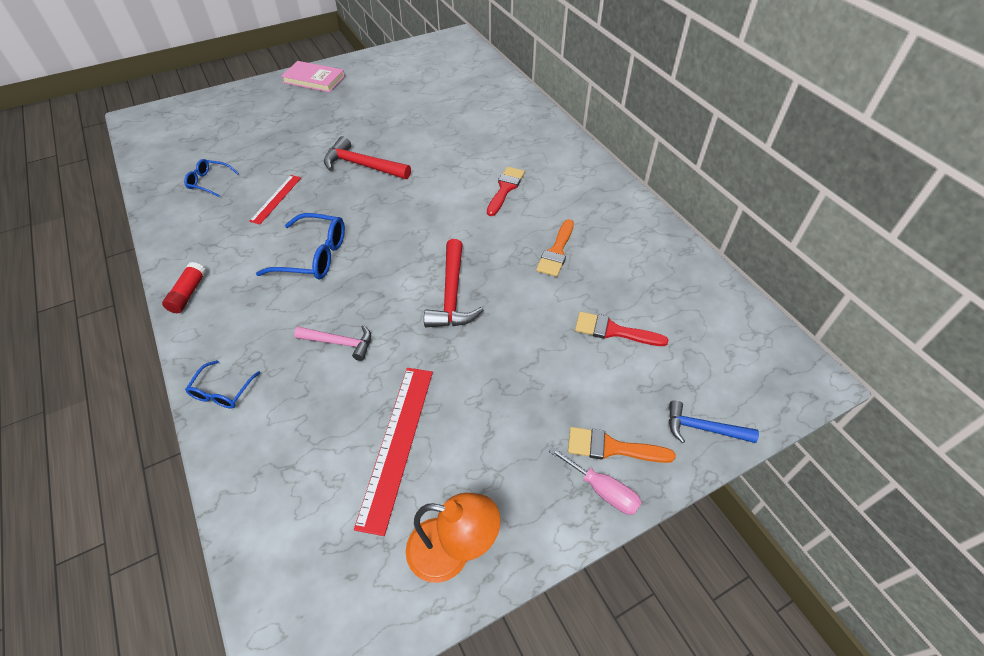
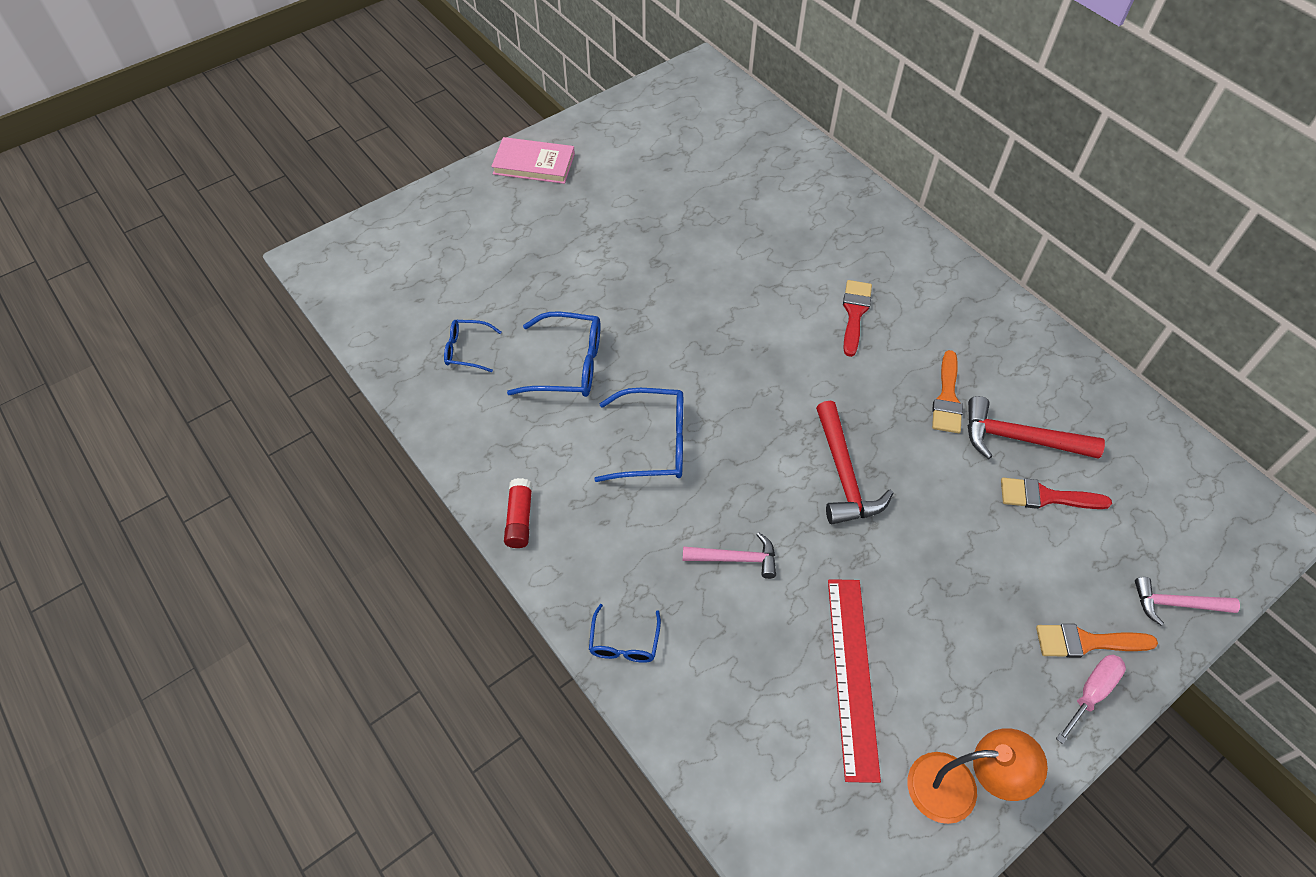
camera: 10 degrees left, 5 degrees up
red ruler [249,175,301,224] -> blue glasses [507,312,600,397]
red hammer [324,136,411,179] -> red hammer moved to [968,396,1105,459]
pink screwdriver [549,446,642,515] -> pink screwdriver turned 75 degrees counterclockwise [1056,655,1126,744]
blue hammer [669,400,759,443] -> pink hammer [1135,577,1240,626]

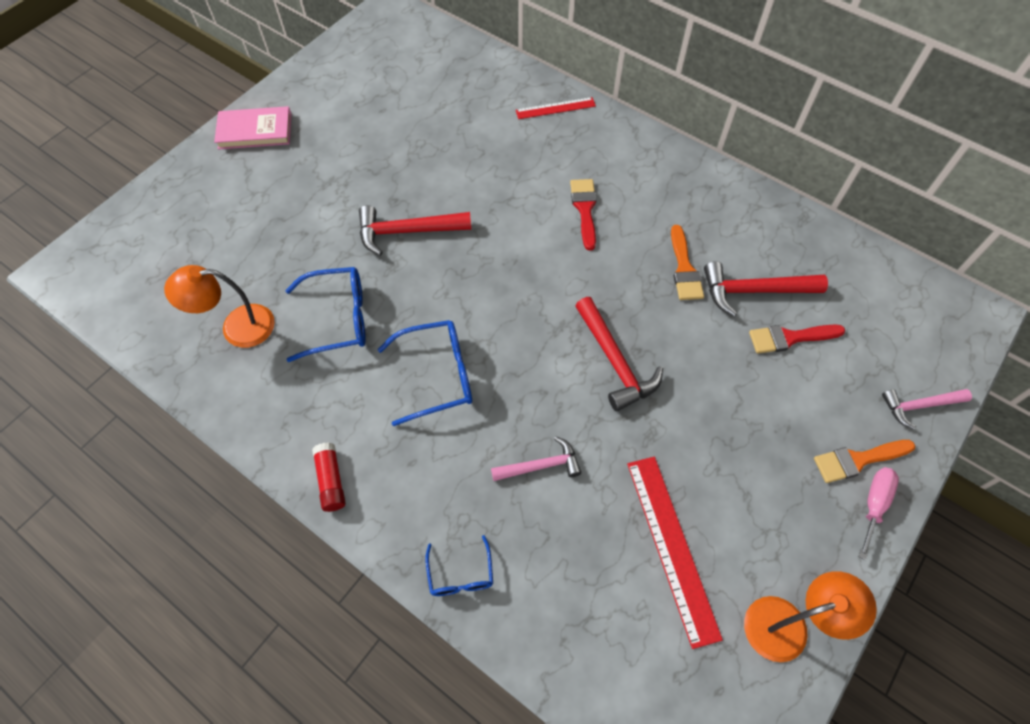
camera: 15 degrees left, 5 degrees up
blue glasses [444,320,501,372] -> orange lamp [164,265,275,348]
none -> red hammer [359,205,471,256]
none -> red ruler [516,97,596,119]

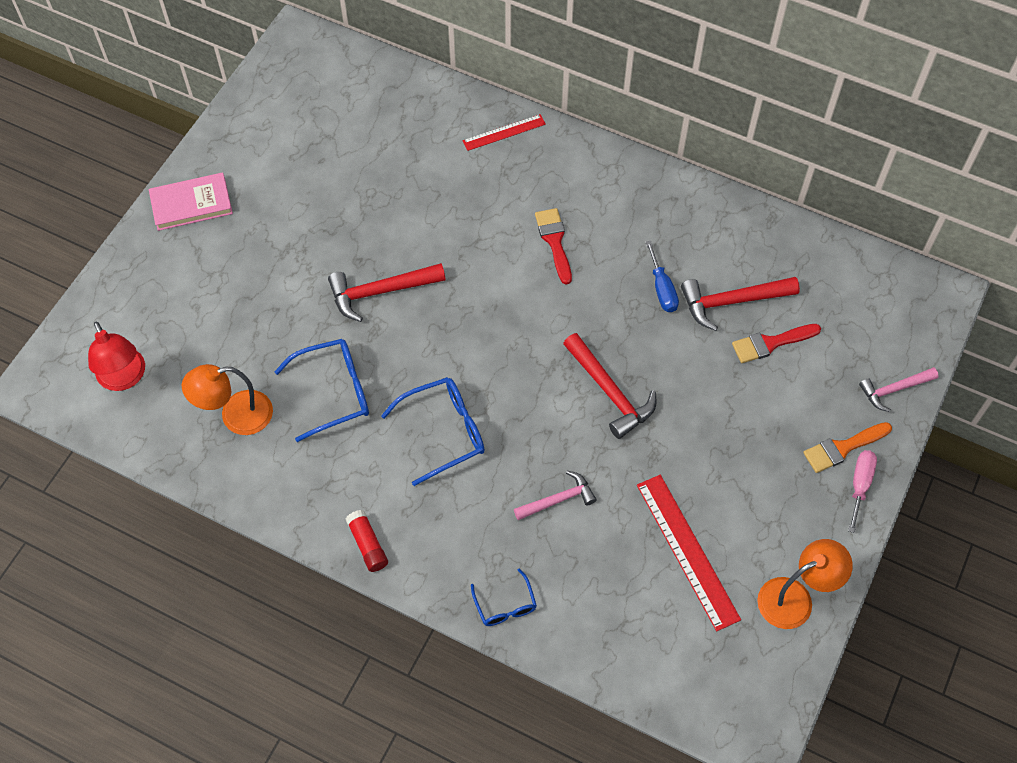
camera: 10 degrees left, 0 degrees up
orange brush [671,225,704,300] -> blue screwdriver [646,241,679,312]
none -> red lamp [88,321,145,391]

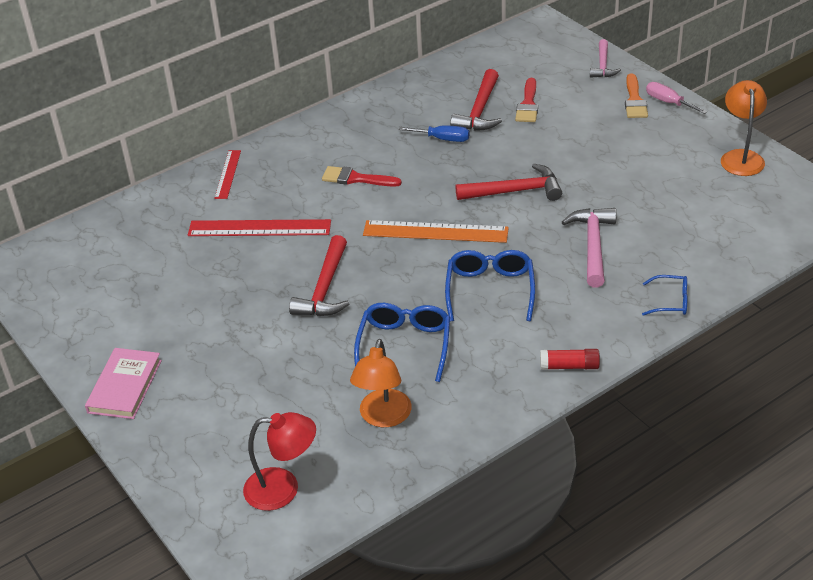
camera: 60 degrees left, 20 degrees down
pink hammer [514,471,597,520] -> pink hammer [562,208,616,287], size x1.53
red ruler [637,475,741,631] -> red ruler moved to [188,219,331,236]
none -> orange ruler [363,220,509,243]

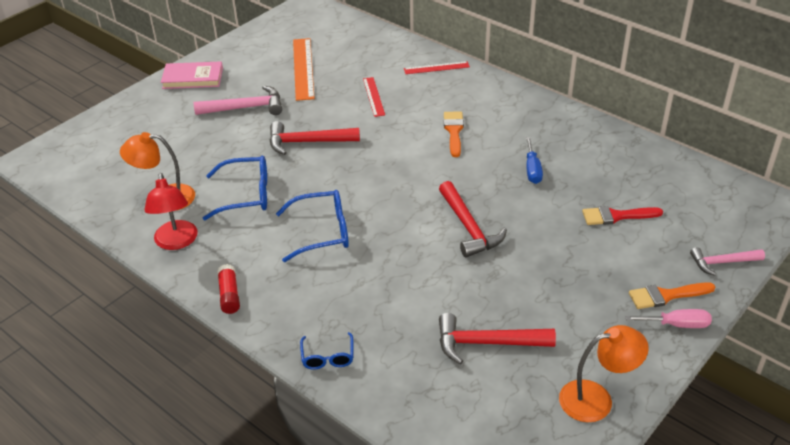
camera: 75 degrees right, 0 degrees up
red ruler [188,219,331,236] -> red ruler [363,77,385,117], size x0.59
red lamp [243,412,316,511] -> red lamp moved to [144,173,198,250]
red brush [322,166,402,187] -> orange brush [444,111,464,157]
orange ruler [363,220,509,243] -> orange ruler moved to [293,38,315,101]
red hammer [450,69,502,131] -> red hammer moved to [439,313,556,364]
pink hammer [562,208,616,287] -> pink hammer moved to [194,86,282,115]
pink screwdriver [646,82,707,114] -> pink screwdriver turned 60 degrees clockwise [625,309,712,328]

